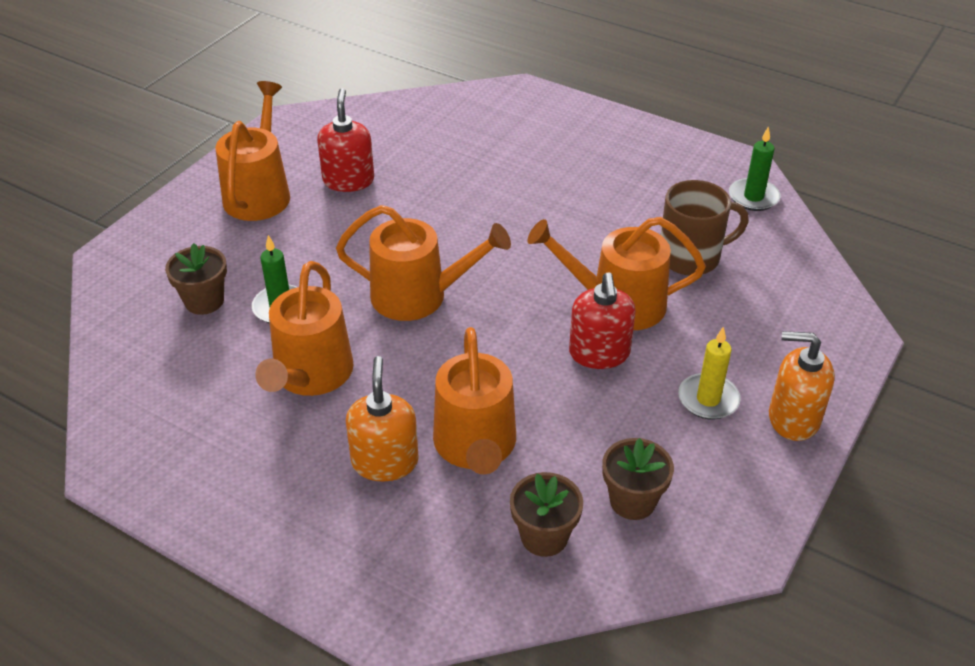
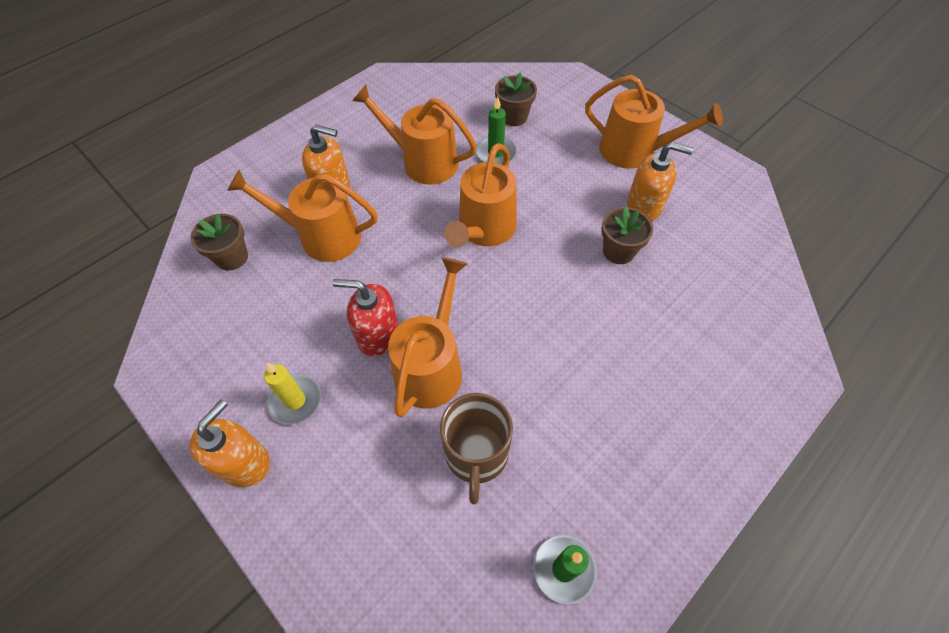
camera: 105 degrees right, 15 degrees up
red soap dispenser [317,88,374,192] -> orange soap dispenser [627,142,694,221]
brown flower pot [602,438,674,520] -> brown flower pot moved to [601,207,653,264]

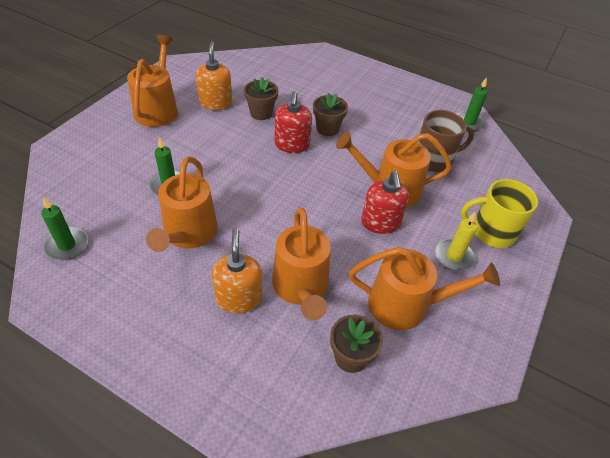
camera: 110 degrees left, 10 degrees down
orange soap dispenser [189,400,270,487] -> none
orange watering can [444,143,517,247] -> orange watering can moved to [349,247,500,330]
brown flower pot [495,73,537,126] -> brown flower pot moved to [313,93,348,136]
none -> green candle [41,197,88,260]
none -> red soap dispenser [275,91,312,153]
none -> yellow mug [461,179,538,248]

